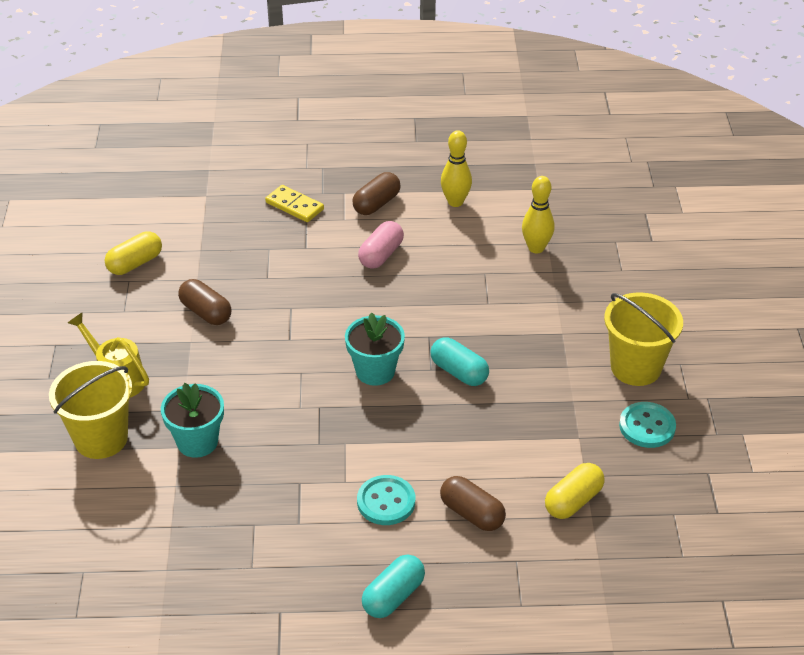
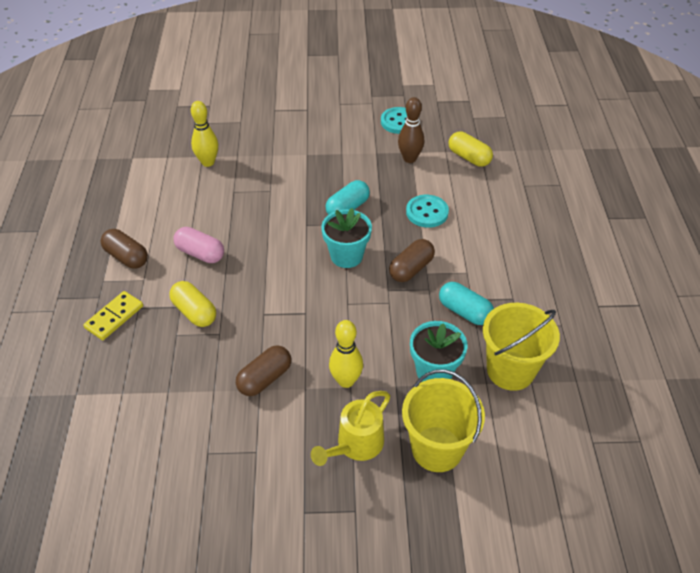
camera: 90 degrees left, 5 degrees up
yellow capsule [105,231,162,275] -> yellow capsule moved to [169,281,216,327]
turquoise button [357,475,415,525] -> turquoise button moved to [406,195,449,228]
turquoise capsule [362,555,425,618] -> turquoise capsule moved to [439,282,494,325]
brown capsule [440,476,506,531] -> brown capsule moved to [389,239,435,282]
yellow bowling pin [441,130,472,207] -> yellow bowling pin moved to [329,320,363,388]
yellow bucket [604,292,683,386] -> yellow bucket moved to [483,303,560,391]
none -> brown bowling pin [398,97,424,163]

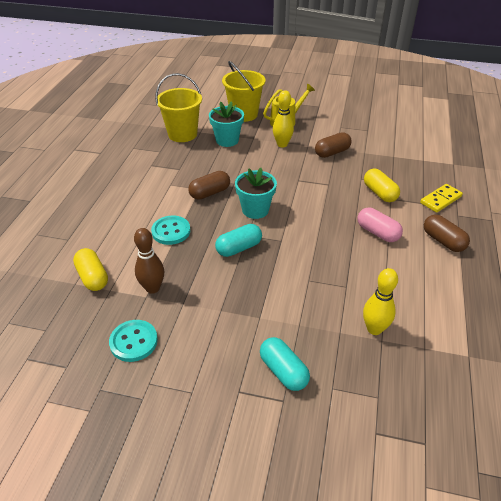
camera: 165 degrees left, 5 degrees down
turquoise capsule [439,282,494,325] -> turquoise capsule moved to [260,337,310,391]

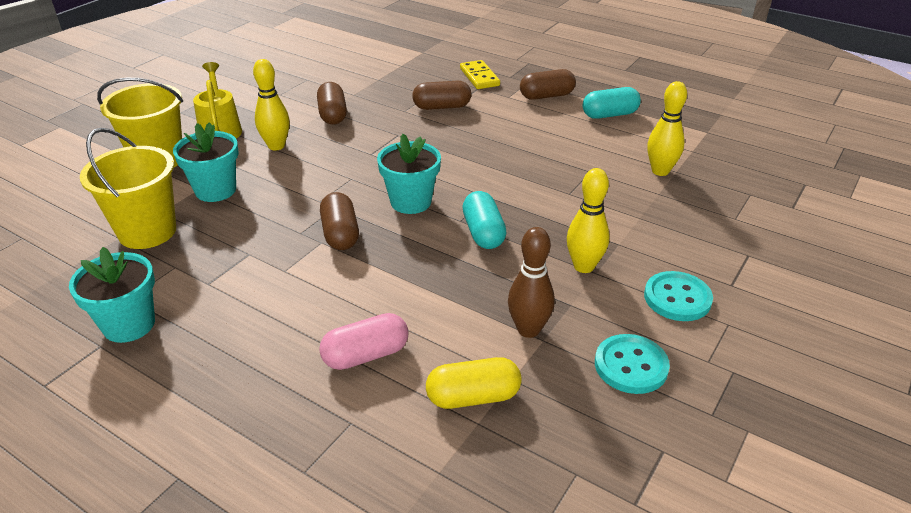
camera: 70 degrees left, 5 degrees down
turquoise button [151,216,190,245] -> turquoise button moved to [644,271,713,321]
turquoise capsule [260,337,310,391] -> turquoise capsule moved to [583,87,641,119]
pink capsule [357,208,403,242] -> pink capsule moved to [319,313,409,370]
yellow capsule [364,169,400,202] -> brown capsule [412,81,471,110]
none -> turquoise flower pot [69,247,155,343]
none -> yellow bowling pin [567,168,609,273]

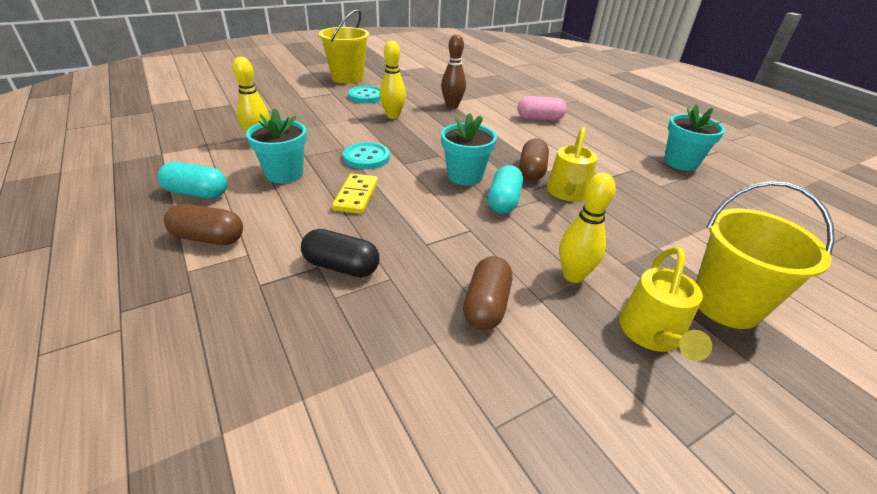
camera: 155 degrees left, 0 degrees up
yellow bucket [80,128,176,249] -> yellow bucket moved to [319,9,369,84]
turquoise flower pot [173,122,238,202] -> turquoise flower pot moved to [246,109,307,183]
brown capsule [412,81,471,110] -> black capsule [301,229,379,277]
yellow capsule [426,357,522,409] -> none
yellow domino [460,60,500,89] -> yellow domino moved to [332,174,378,214]
turquoise capsule [462,191,507,249] -> turquoise capsule moved to [488,165,523,214]
turquoise button [595,334,670,394] -> turquoise button moved to [343,142,390,169]
none -> yellow watering can [547,127,597,201]

